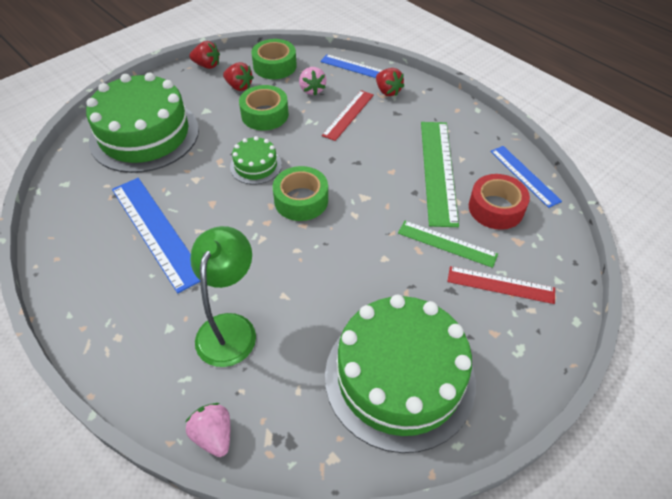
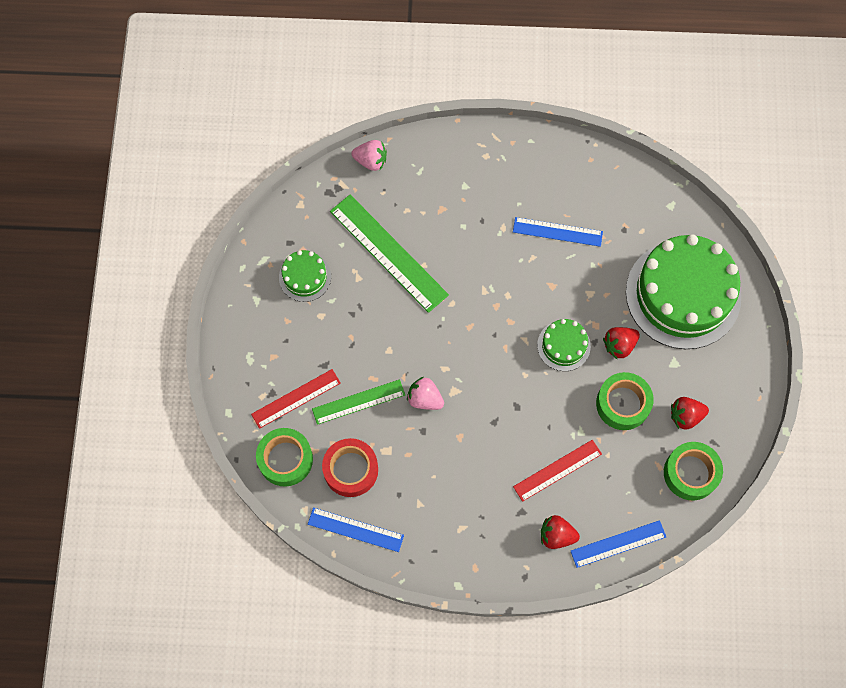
camera: 135 degrees right, 20 degrees up
blue ruler [112,178,200,293] -> blue ruler [513,217,603,247], size x0.61
red strawberry [189,41,220,69] -> red strawberry moved to [603,327,640,360]
green lamp [190,226,256,367] -> none
green tape [273,166,328,221] -> green tape moved to [256,428,313,487]
pink strawberry [299,67,327,96] -> pink strawberry moved to [407,377,444,410]
red ruler [322,90,374,141] -> red ruler turned 75 degrees clockwise [513,440,602,502]
green cake [325,295,476,453] -> green cake [279,250,331,302], size x0.46
green ruler [421,122,459,227] -> green ruler moved to [330,195,449,313]

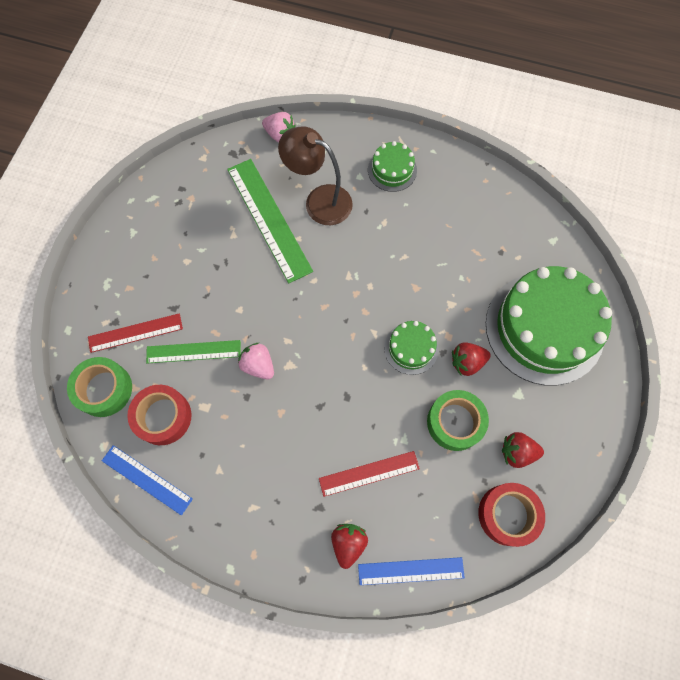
camera: 15 degrees right, 0 degrees up
green cake [279,250,331,302] -> green cake moved to [368,141,417,192]
blue ruler [513,217,603,247] -> none
red strawberry [541,515,580,549] -> red strawberry turned 75 degrees clockwise [331,524,368,569]
green tape [664,442,723,500] -> red tape [478,483,545,547]
none -> brown lamp [278,126,353,225]

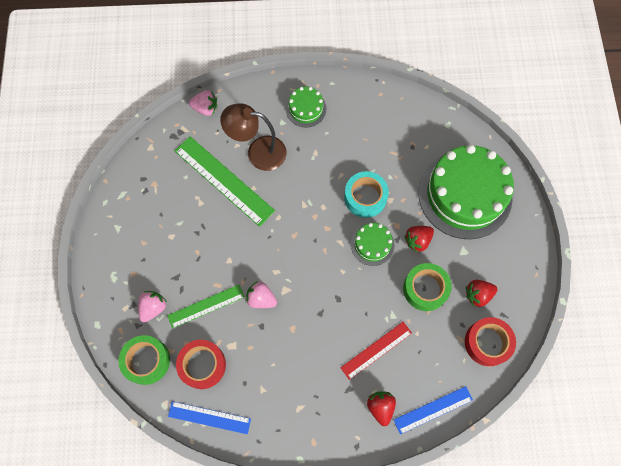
camera: 20 degrees left, 0 degrees up
red ruler [88,313,183,353] -> pink strawberry [138,291,167,323]
none -> turquoise tape [344,171,389,218]

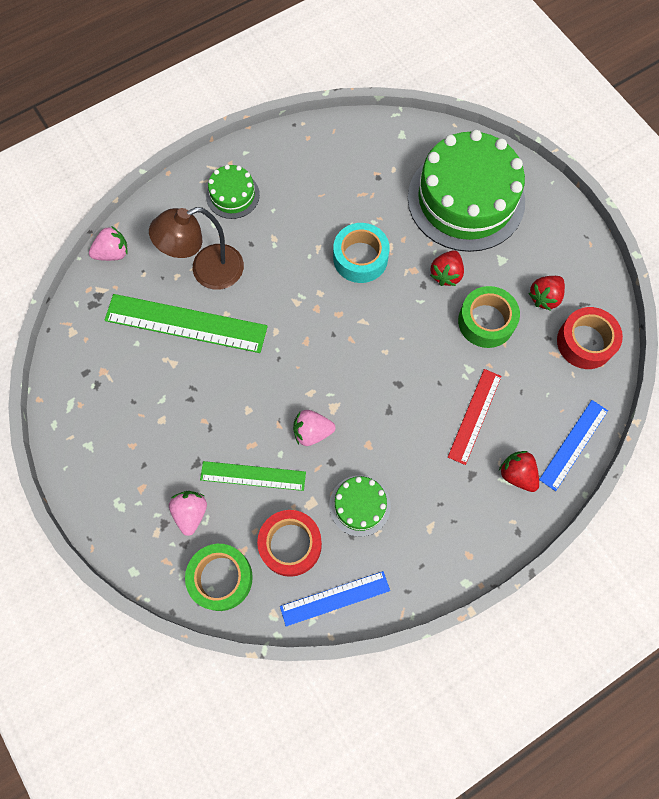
camera: 30 degrees left, 0 degrees up
green ruler [167,284,245,329] -> green ruler turned 60 degrees clockwise [200,461,306,491]
green cake [351,223,395,266] -> green cake moved to [329,475,391,537]

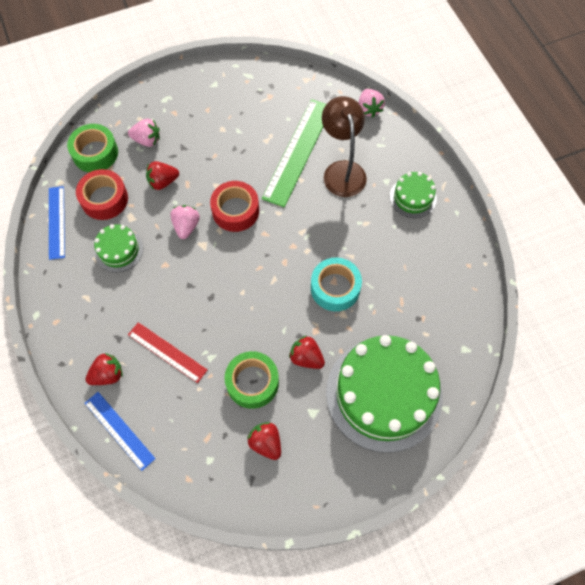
camera: 100 degrees right, 5 degrees down
green ruler [200,461,306,491] -> red strawberry [146,161,179,190]
red tape [557,307,623,369] -> red tape moved to [210,181,259,232]

